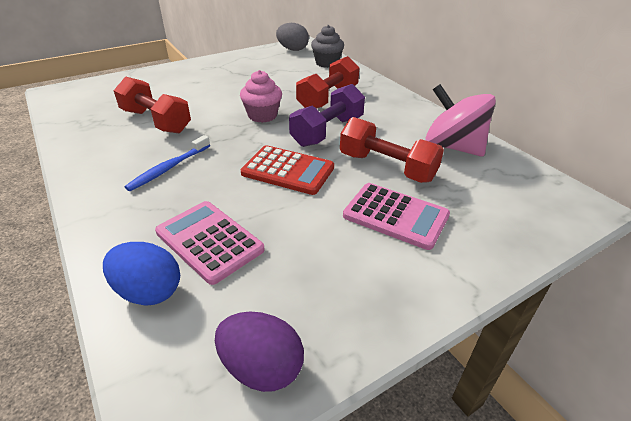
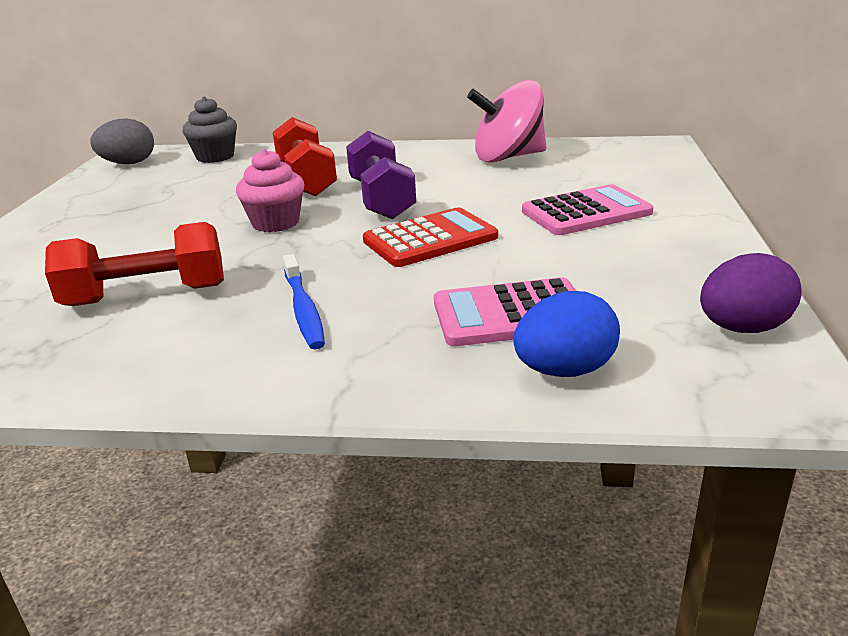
camera: 50 degrees left, 10 degrees down
red dumbbell [340,117,444,183] -> none

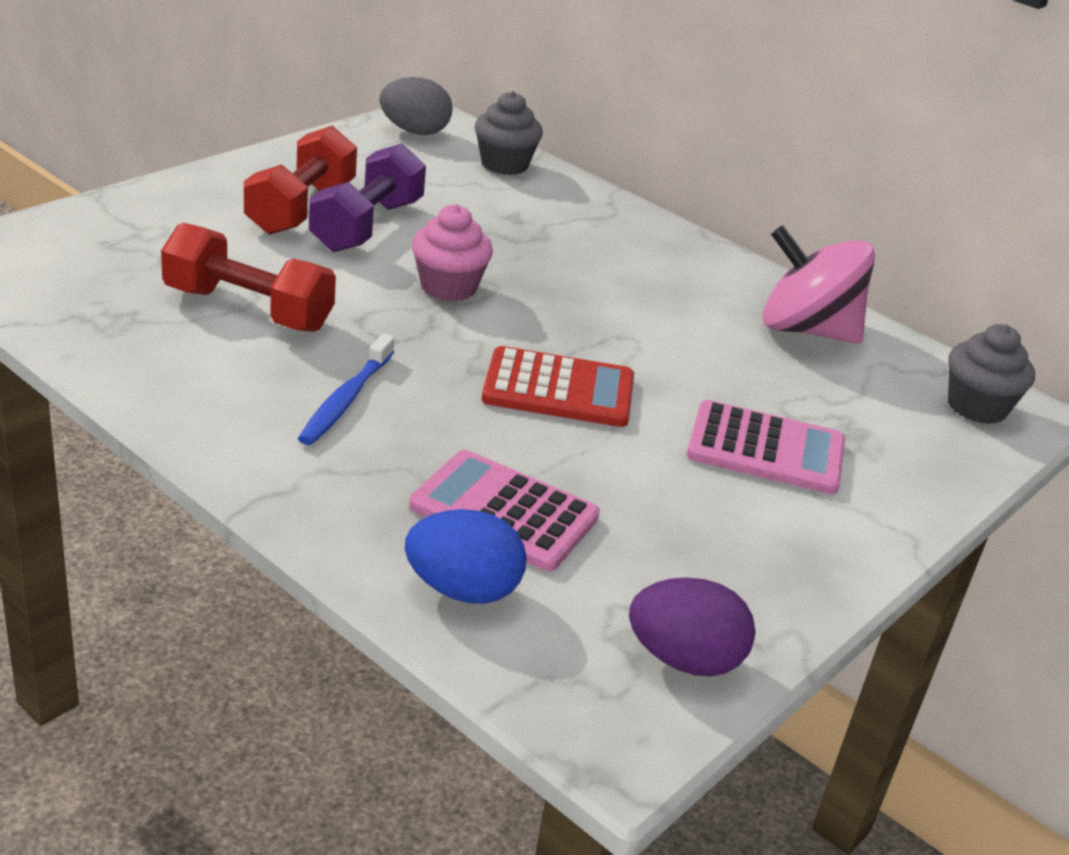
camera: 30 degrees right, 5 degrees up
red dumbbell [273,117,337,196] -> red dumbbell moved to [244,125,357,235]
purple dumbbell [346,131,416,219] -> purple dumbbell moved to [309,143,426,252]
none -> grey cupcake [948,324,1035,424]

